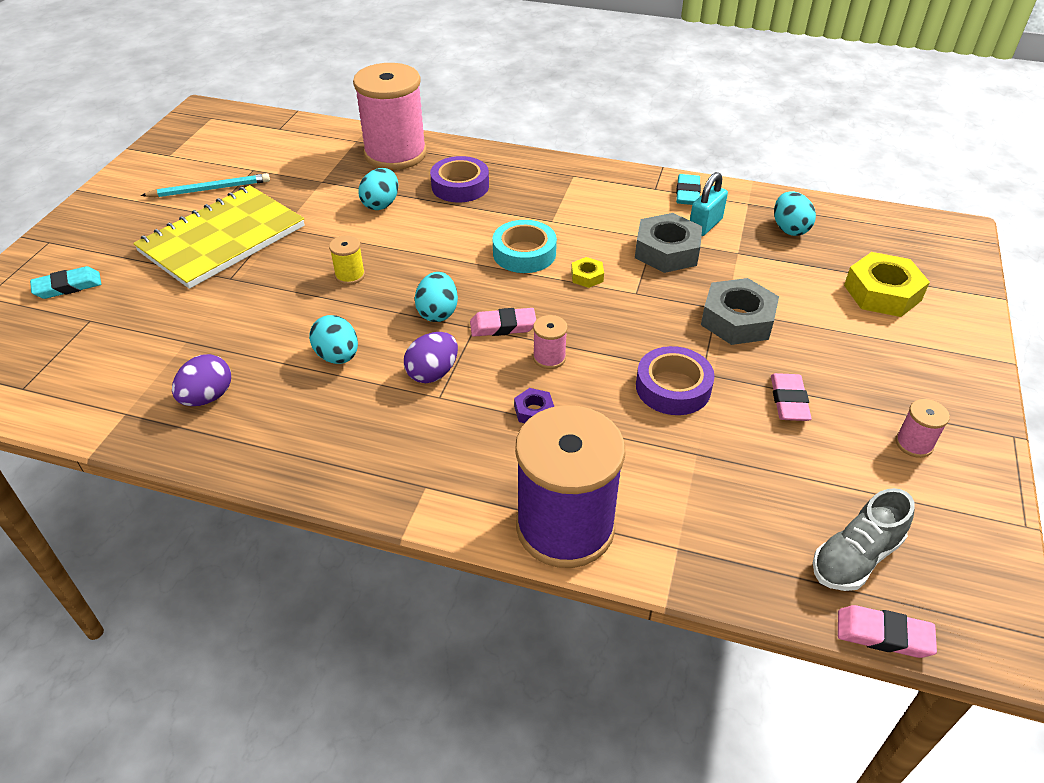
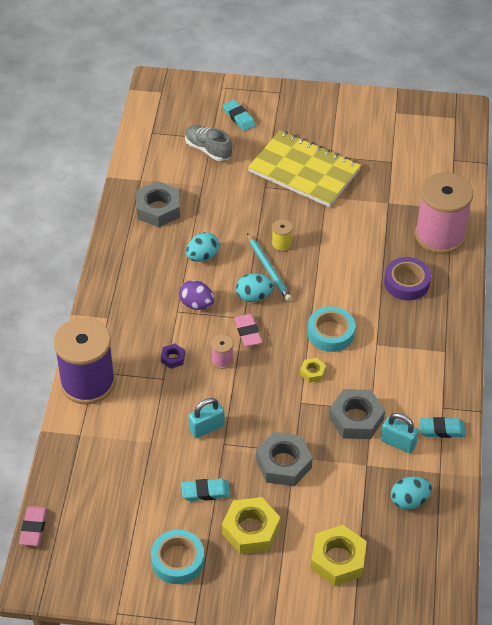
camera: 80 degrees right, 5 degrees up
turquoise pencil [141,173,270,197] -> turquoise pencil moved to [247,233,292,301]
purple egg [172,354,231,406] -> grey nut [136,181,180,227]
turquoise egg [358,168,398,210] -> none
purple tape [636,346,715,415] -> turquoise padlock [189,398,225,438]
pink eraser [771,373,812,421] -> turquoise eraser [181,479,230,501]
grey shoe [813,488,915,591] -> grey shoe moved to [185,125,232,161]
pink spool [895,399,950,458] -> turquoise tape [151,530,204,584]
none -> yellow nut [222,497,280,554]

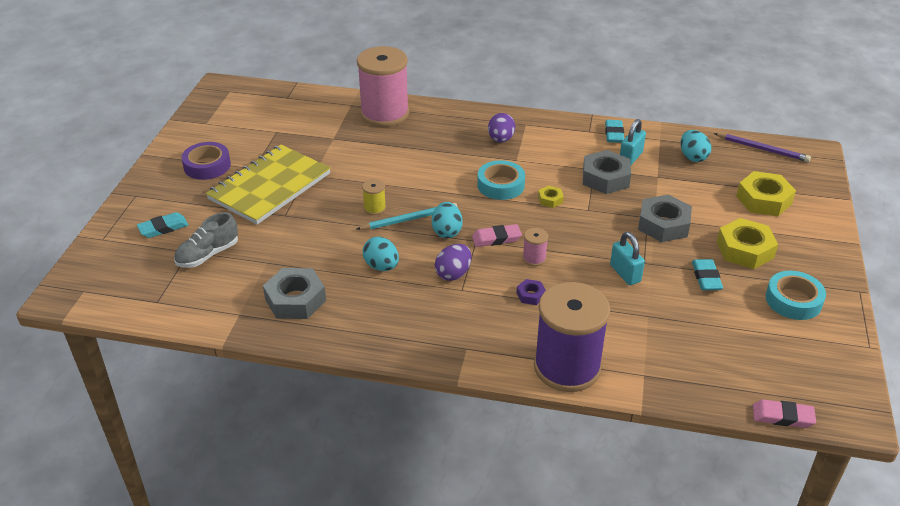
camera: 85 degrees left, 10 degrees down
purple tape [384,257,431,300] -> purple tape moved to [181,142,231,180]
none -> purple egg [488,113,515,143]
none -> purple pencil [714,133,811,162]

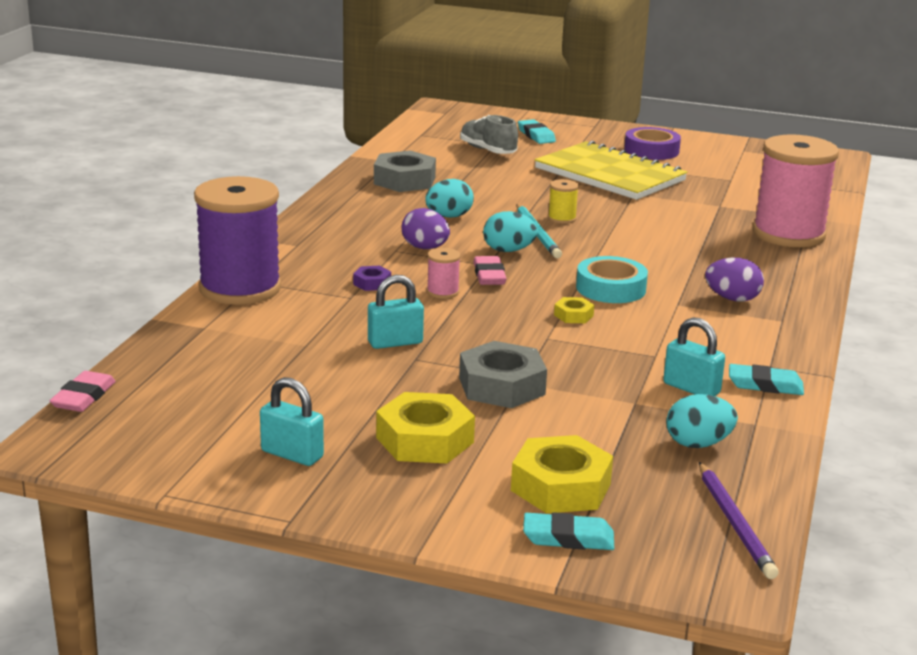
camera: 95 degrees right, 15 degrees down
grey nut [583,150,631,194] -> none
turquoise eraser [692,259,723,290] -> turquoise eraser moved to [523,512,614,550]
purple pencil [714,133,811,162] -> purple pencil turned 45 degrees counterclockwise [699,462,779,579]
turquoise tape [765,271,826,320] -> turquoise padlock [260,377,324,466]

